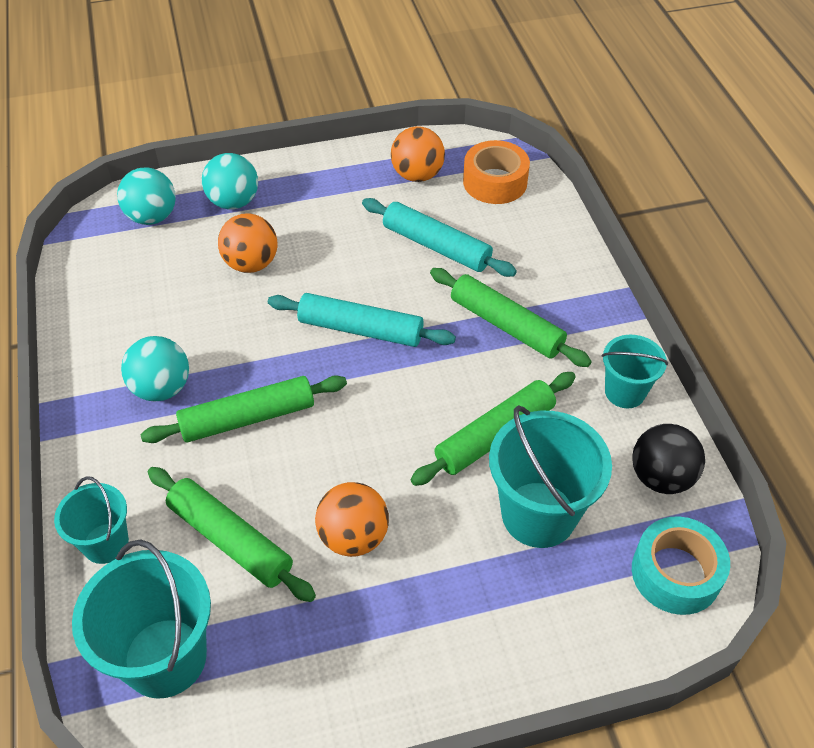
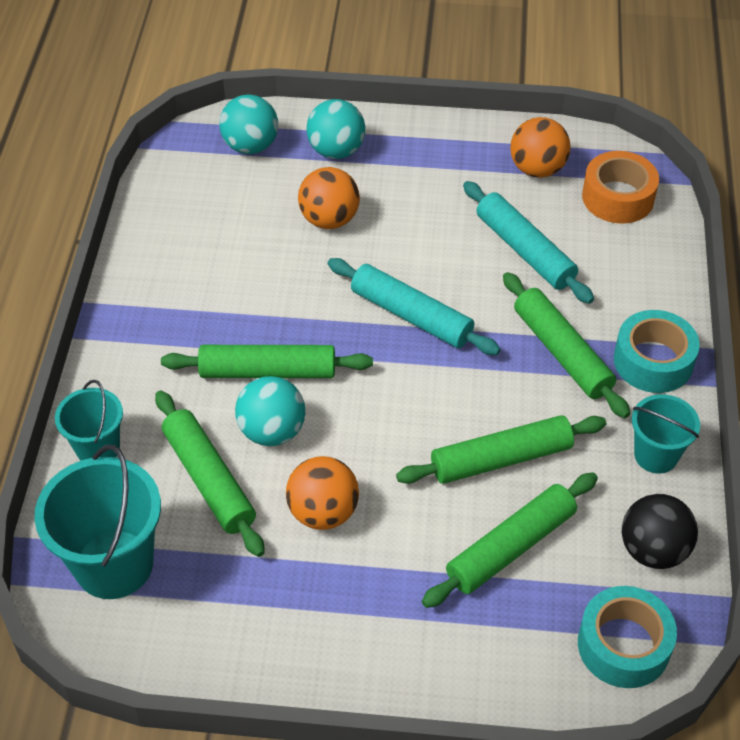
camera: 20 degrees right, 0 degrees up
turquoise ball [121,336,189,402] -> turquoise ball moved to [235,376,305,446]
turquoise bucket [489,405,612,548] -> green rolling pin [422,472,598,608]
none -> turquoise tape [614,310,700,393]

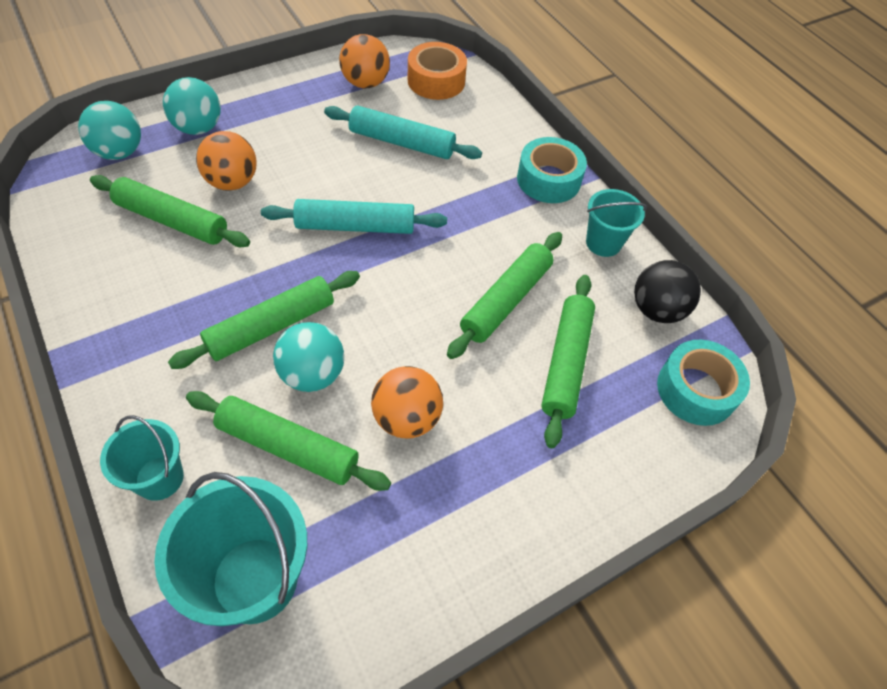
camera: 40 degrees left, 5 degrees up
green rolling pin [503,272,630,418] -> green rolling pin moved to [90,175,250,247]

